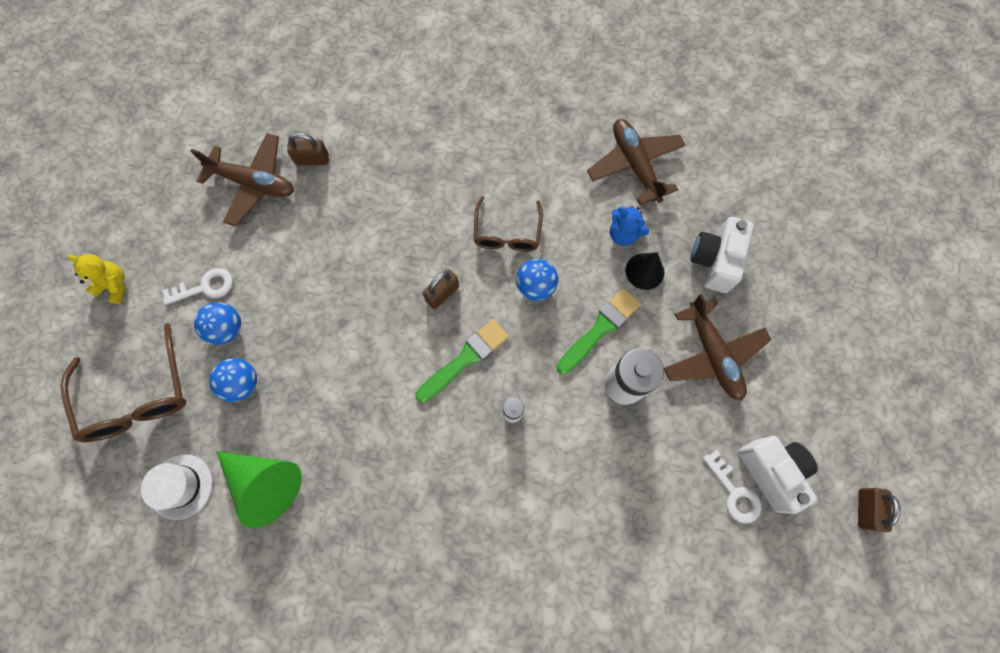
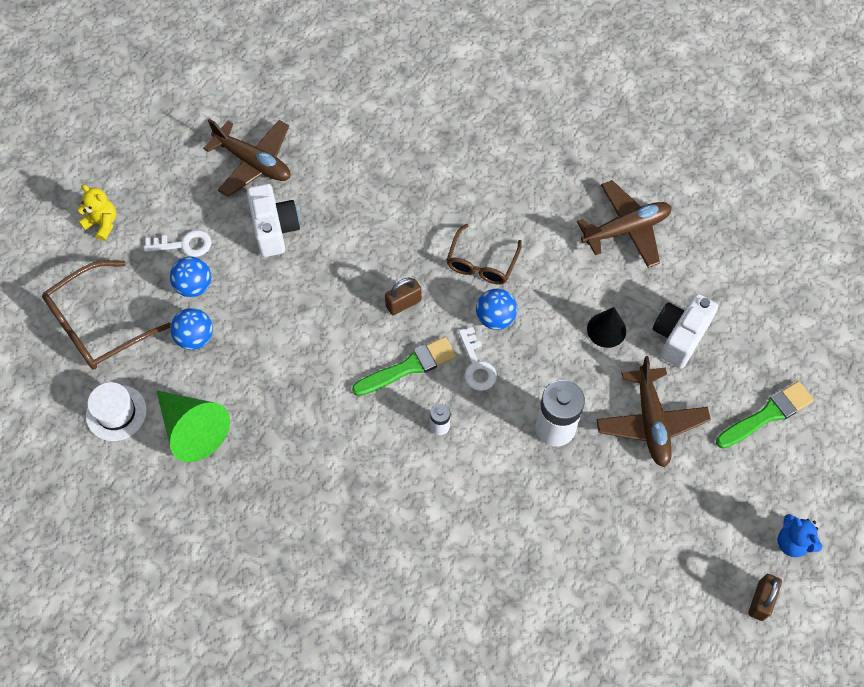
camera: 15 degrees right, 10 degrees down
brown glasses [60,323,186,442] -> brown glasses turned 60 degrees clockwise [42,260,171,369]
brown padlock [287,133,329,166] -> none
green brush [556,288,641,374] -> green brush moved to [716,381,814,449]
brown plane [587,119,686,205] -> brown plane turned 75 degrees clockwise [577,180,672,268]
blue teddy bear [610,206,649,246] -> blue teddy bear moved to [777,514,822,557]
white key [703,450,761,523] -> white key moved to [458,327,497,391]
white camera [738,436,818,514] -> white camera moved to [247,184,300,257]

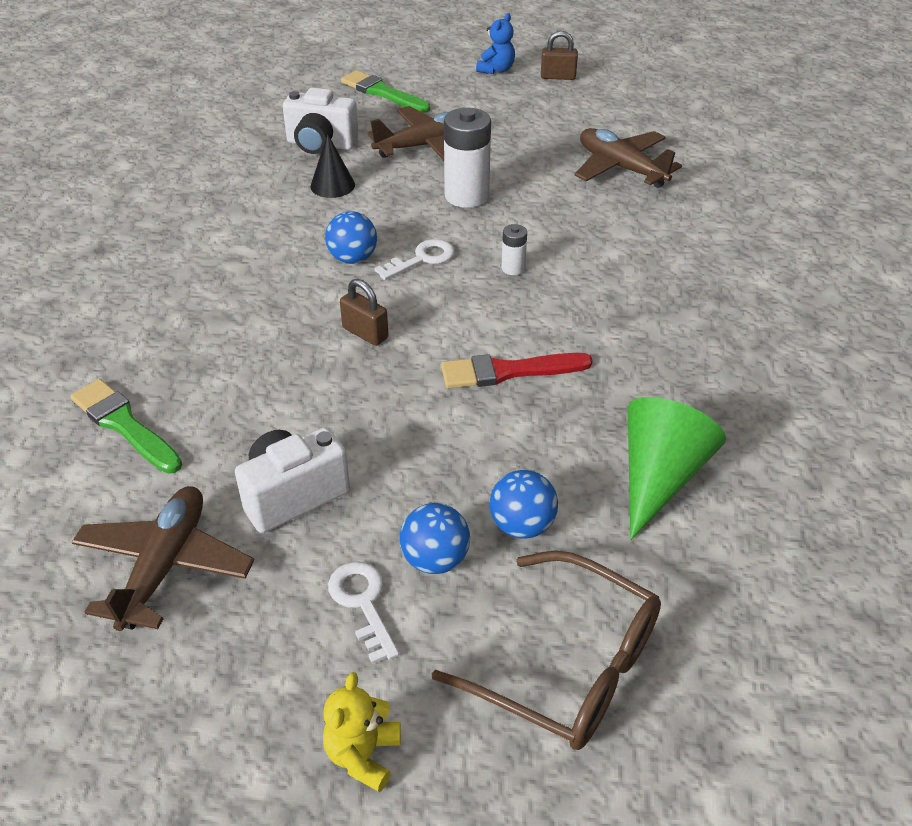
camera: 110 degrees left, 20 degrees down
white hat [86,382,147,441] -> none
green brush [352,337,456,396] -> green brush moved to [70,379,182,474]
brown glasses [447,224,522,285] -> none
brown plane [577,180,672,268] -> brown plane moved to [574,128,682,188]
none -> red brush [441,353,593,388]

